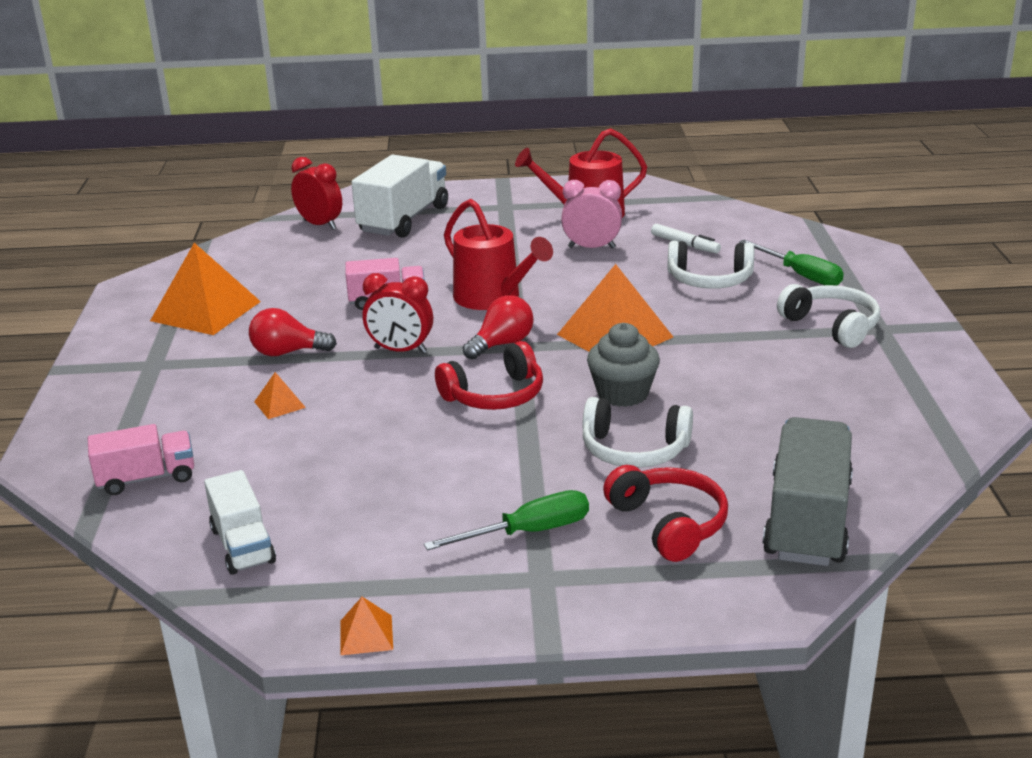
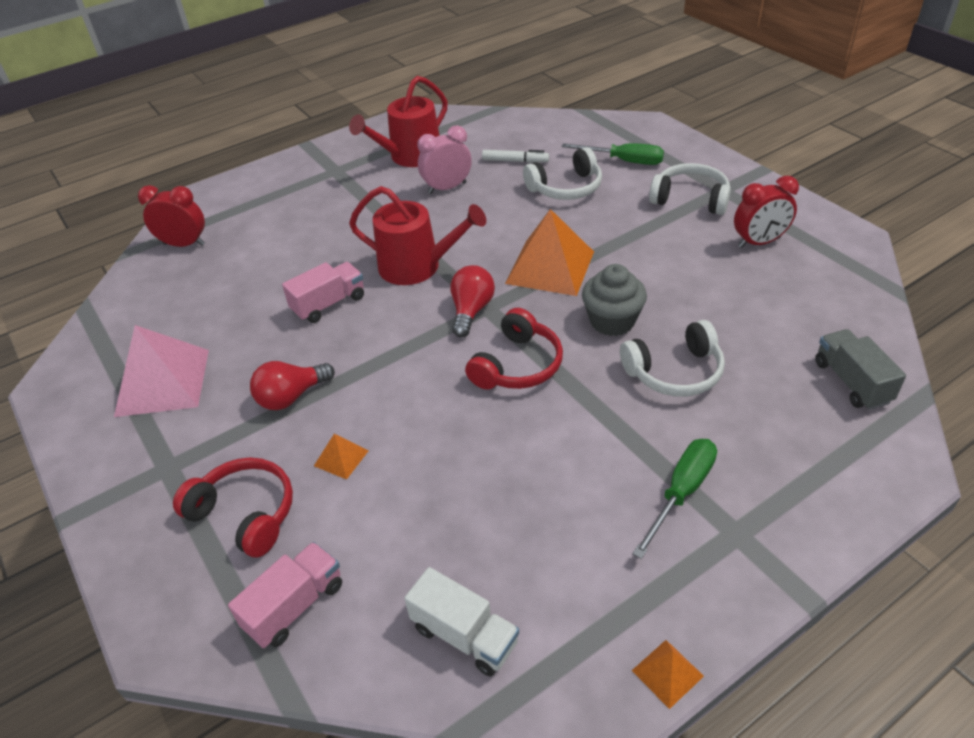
camera: 30 degrees left, 15 degrees up
orange pyramid [150,243,261,335] -> pink pyramid [114,325,209,417]
white truck [351,155,448,238] -> none
red clock [362,273,433,353] -> red clock moved to [734,176,799,248]
red headphones [603,465,728,562] -> red headphones moved to [173,457,293,557]
grey truck [763,417,853,566] -> grey truck [815,329,906,410], size x0.60

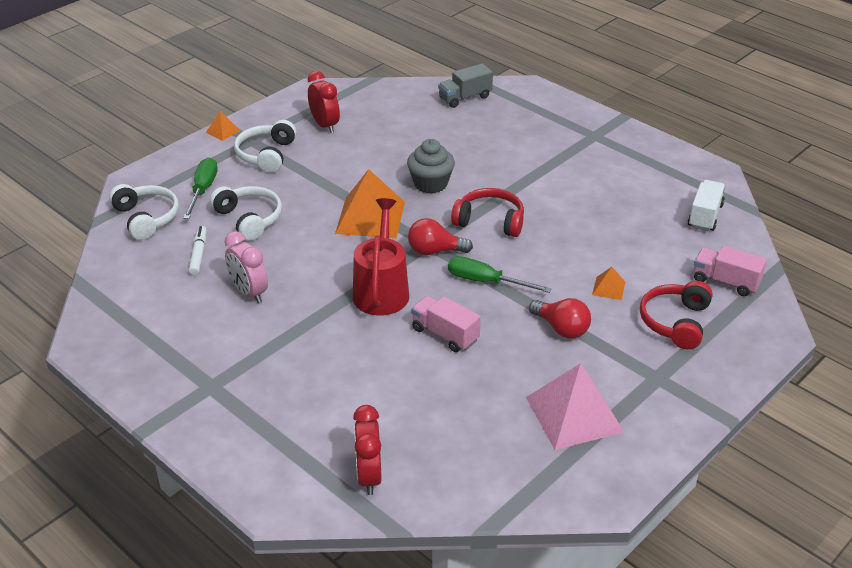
camera: 105 degrees left, 5 degrees down
red watering can [349,76,448,167] -> none
white headphones [620,320,725,397] -> white headphones moved to [109,184,179,240]
green screwdriver [632,439,717,559] -> green screwdriver moved to [448,256,552,293]
orange pyramid [632,640,704,709] -> orange pyramid moved to [206,111,241,141]

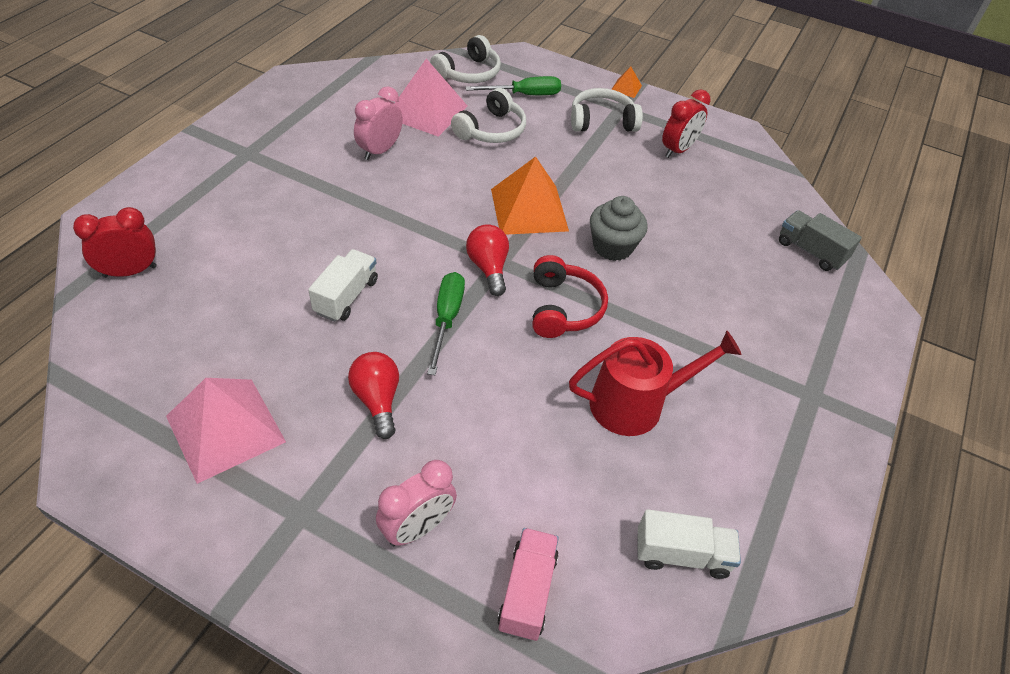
camera: 70 degrees right, 10 degrees up
white marker [189,226,206,276] -> pink pyramid [395,59,467,137]
red watering can [353,198,409,316] -> red watering can moved to [569,331,742,436]
pink truck [411,296,481,352] -> white truck [308,249,378,322]
red light bulb [529,298,591,338] -> red light bulb turned 135 degrees clockwise [348,352,399,439]
orange pyramid [592,267,625,300] -> none
red headphones [640,281,713,349] -> pink clock [376,460,457,546]

